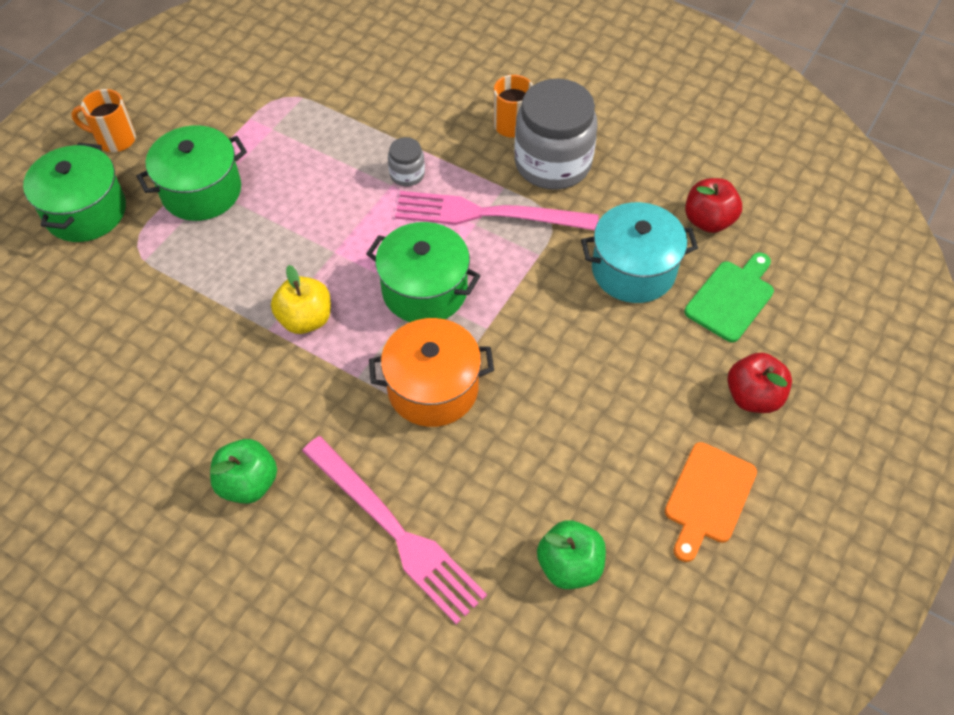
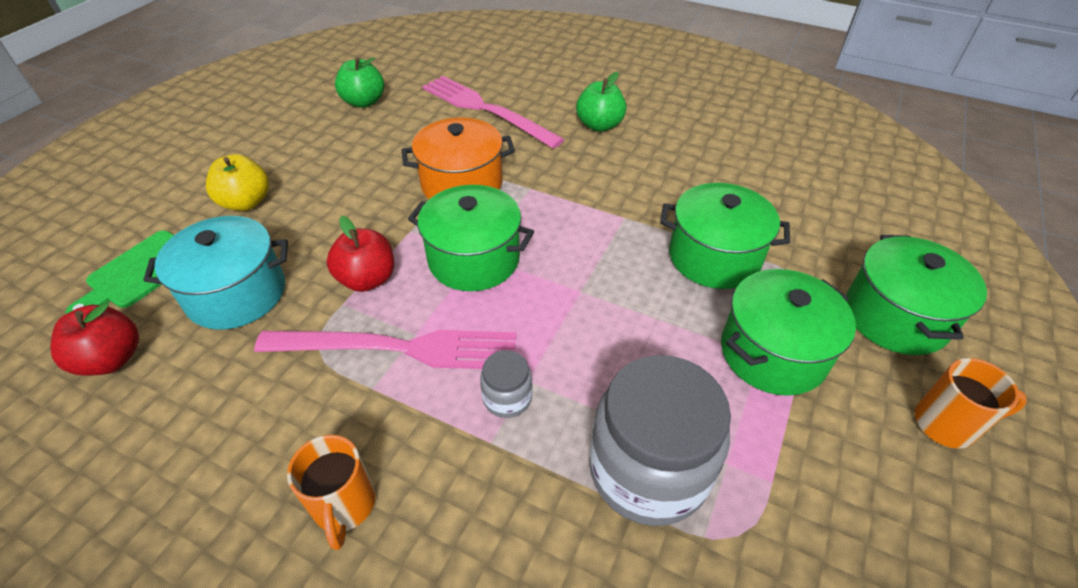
camera: 175 degrees right, 10 degrees down
yellow apple [271,265,331,334] -> yellow apple moved to [206,154,269,211]
grey jar [514,79,597,190] -> grey jar moved to [589,355,731,526]
orange cutting board [665,442,757,562] -> none
red apple [727,353,792,413] -> red apple moved to [327,216,394,292]
none -> green pot [660,183,790,289]

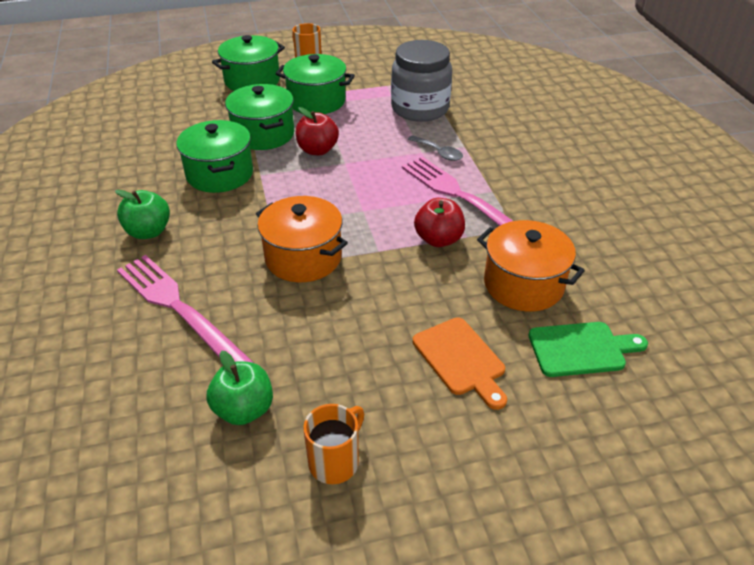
camera: 130 degrees left, 5 degrees down
red apple [51,303,139,376] -> red apple moved to [296,107,339,155]
turquoise pot [144,216,288,330] -> orange pot [477,220,585,312]
yellow apple [206,154,269,211] -> orange cutting board [413,317,507,410]
orange mug [287,435,375,550] -> orange mug moved to [303,404,364,484]
green pot [408,185,534,291] -> green pot moved to [176,120,253,193]
pink fork [422,76,565,149] -> pink fork turned 135 degrees clockwise [117,255,254,363]
grey jar [480,350,533,418] -> grey spoon [408,135,463,161]

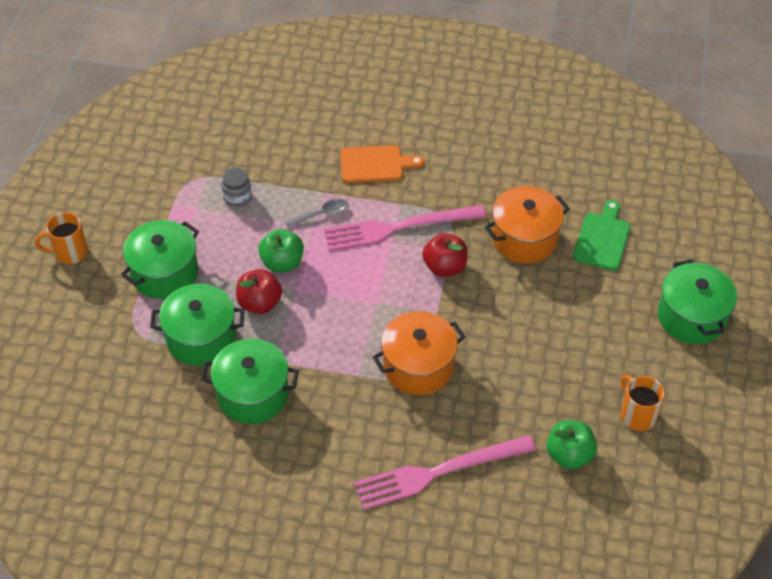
camera: 65 degrees left, 10 degrees up
green apple [115,190,170,239] -> green apple moved to [258,229,304,272]
green pot [212,35,285,91] -> green pot moved to [658,259,737,344]
grey jar [391,40,452,122] -> grey jar [221,168,252,207], size x0.45
orange cutting board [413,317,507,410] -> orange cutting board moved to [340,145,424,183]

